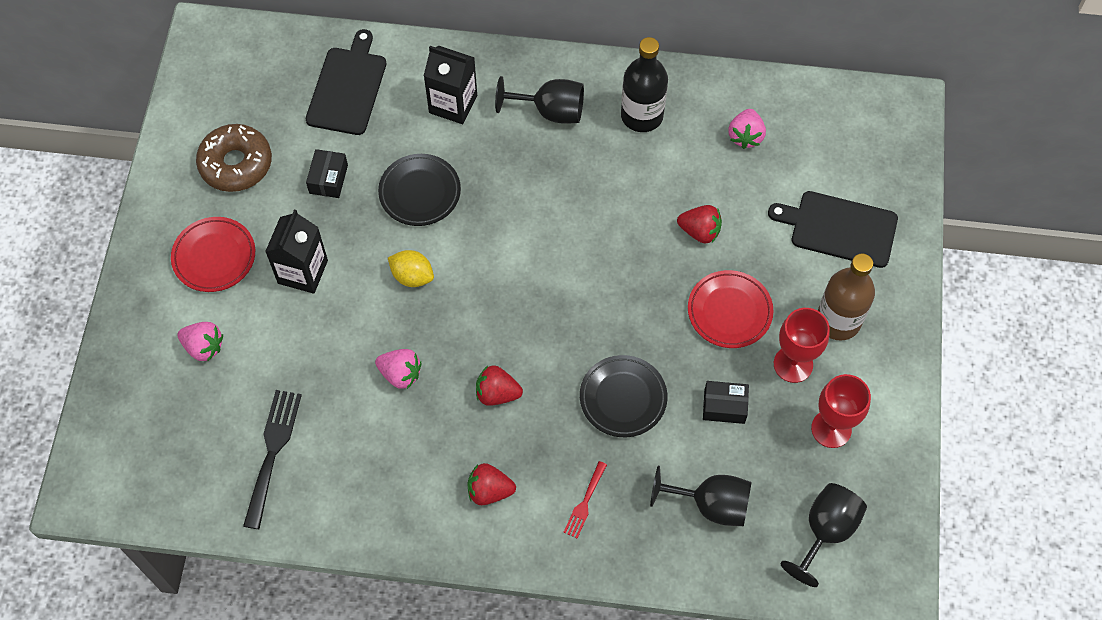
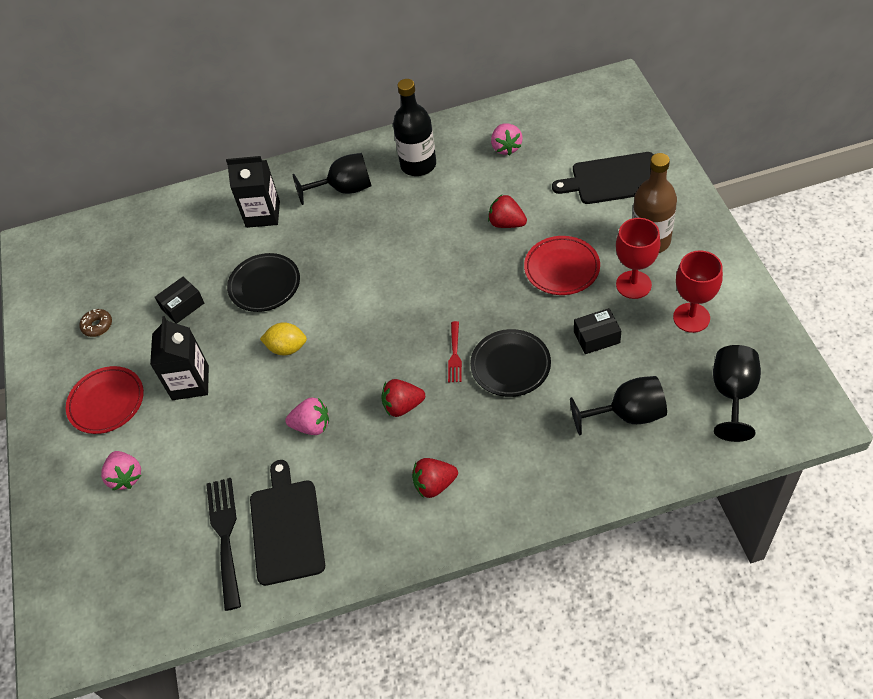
camera: 15 degrees left, 10 degrees down
pink strawberry [177,322,223,361] -> pink strawberry turned 60 degrees clockwise [101,451,141,490]
brown donut [196,124,272,192] -> brown donut [79,309,112,337], size x0.48
black cutting board [306,29,386,135] -> black cutting board moved to [250,460,325,586]
black box [306,149,348,198] -> black box turned 60 degrees clockwise [155,277,204,324]
red fork [563,461,607,538] -> red fork moved to [448,321,462,382]
red strawberry [677,205,722,244] -> red strawberry turned 150 degrees counterclockwise [488,194,527,228]

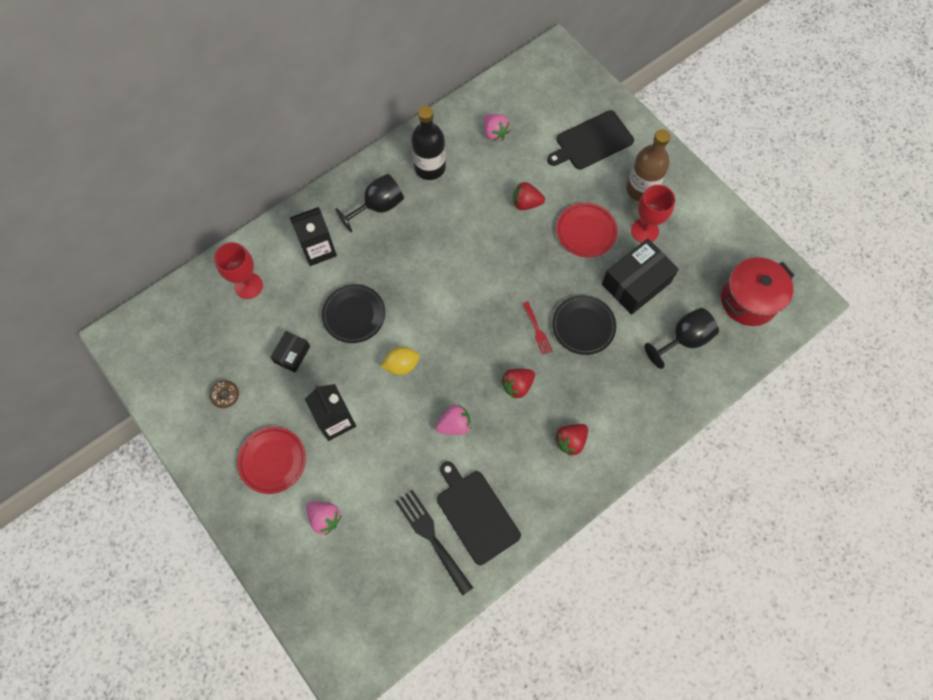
camera: 30 degrees left, 15 degrees up
black box [574,308,621,354] -> black box [602,239,679,315], size x1.85
red goblet [673,250,723,333] -> red goblet moved to [214,242,263,299]
black goblet [713,345,761,442] -> red pot [721,257,794,326]

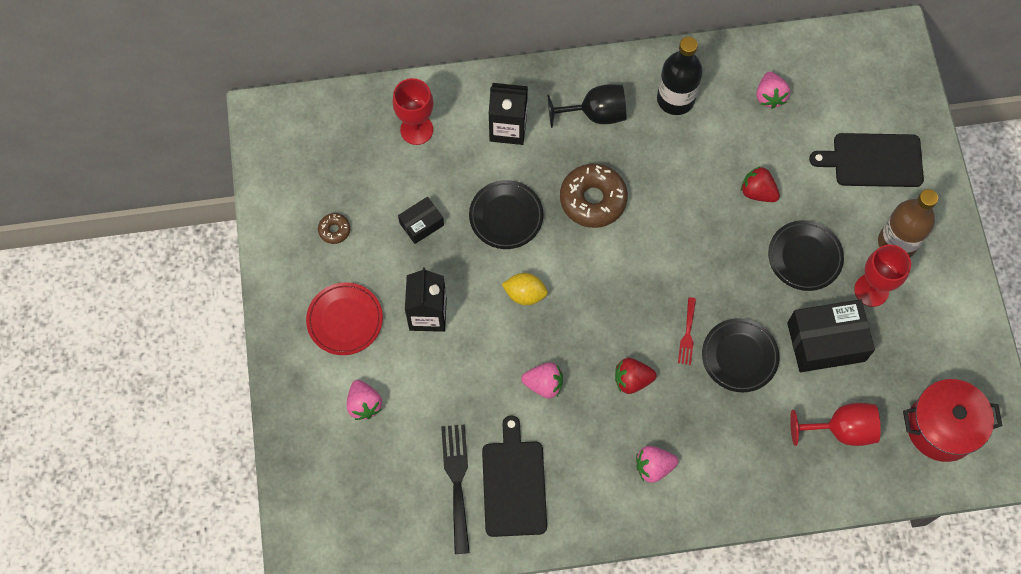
camera: 30 degrees right, 0 degrees up
red strawberry [555,424,588,456] -> pink strawberry [636,446,678,483]
red plate [556,203,617,257] -> black plate [768,220,844,291]
black goblet [645,308,719,369] -> red goblet [790,403,881,446]
none -> brown donut [560,164,628,228]

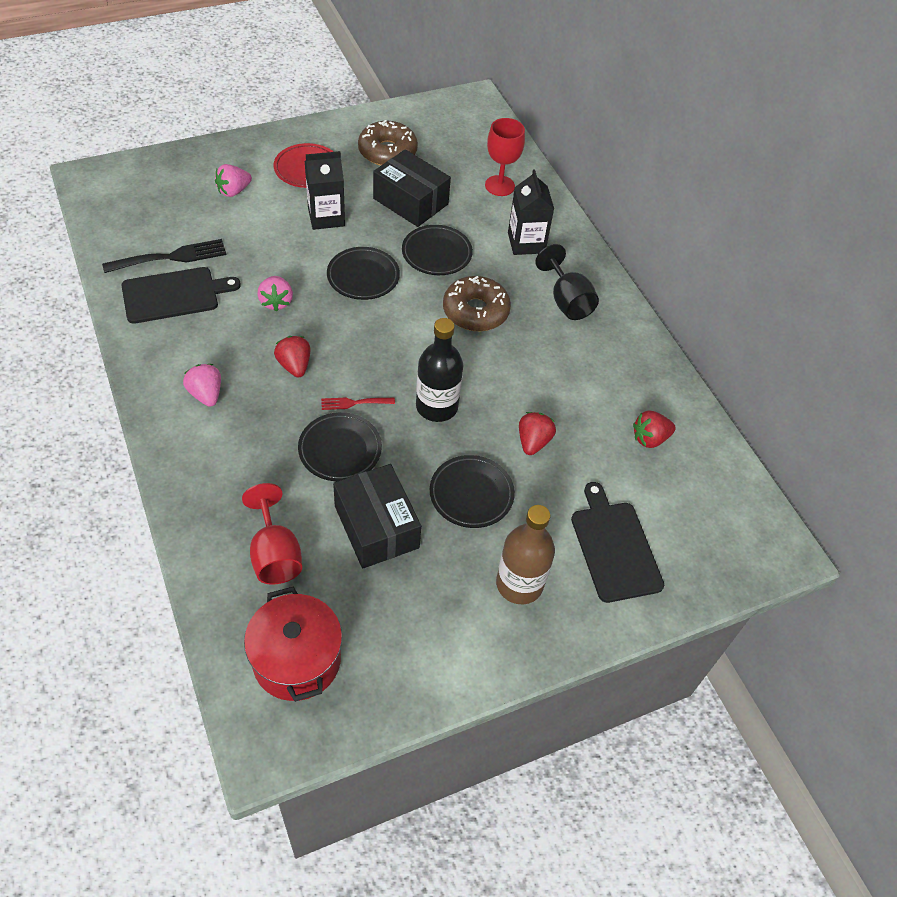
camera: 70 degrees right, 15 degrees down
brown donut [318,213,350,244] -> brown donut [358,120,418,166], size x2.10
black box [398,197,444,244] -> black box [373,149,451,227], size x1.85
yellow lemon [502,273,548,305] -> black plate [327,247,400,300]
black bottle [657,37,703,115] -> black bottle moved to [416,318,463,422]
pink strawberry [757,72,790,109] -> red strawberry [633,411,676,448]
red goblet [854,245,911,307] -> none

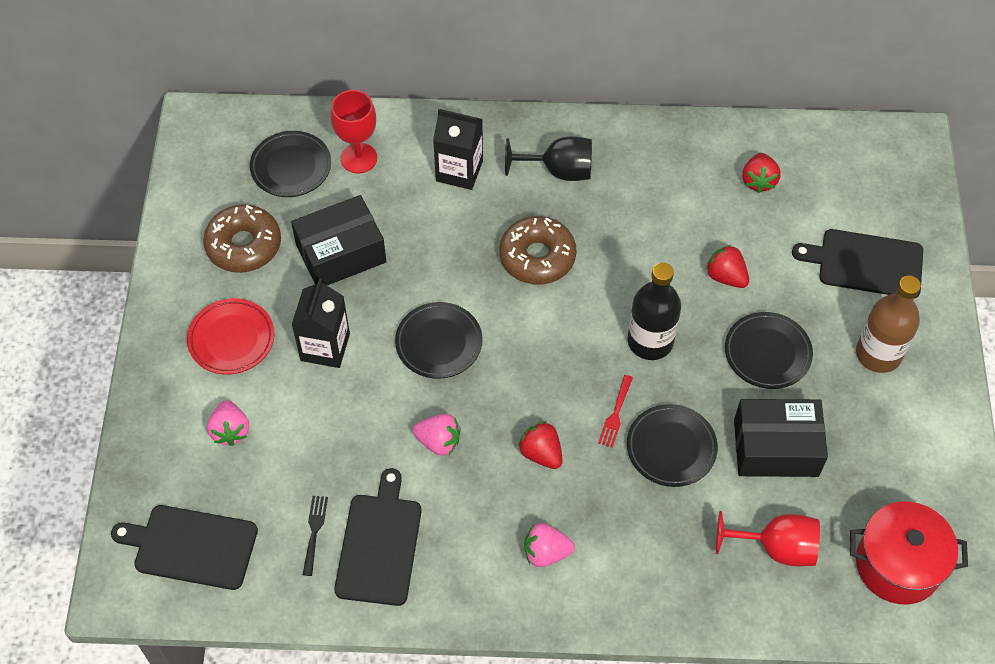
camera: 60 degrees left, 5 degrees up
black fork [102,239,226,273] -> black fork [303,496,328,576], size x0.56
red strawberry [274,336,311,378] -> red strawberry turned 45 degrees clockwise [518,422,563,469]
black plate [402,225,473,275] -> black plate moved to [250,131,331,197]
none -> black cutting board [111,505,258,590]

